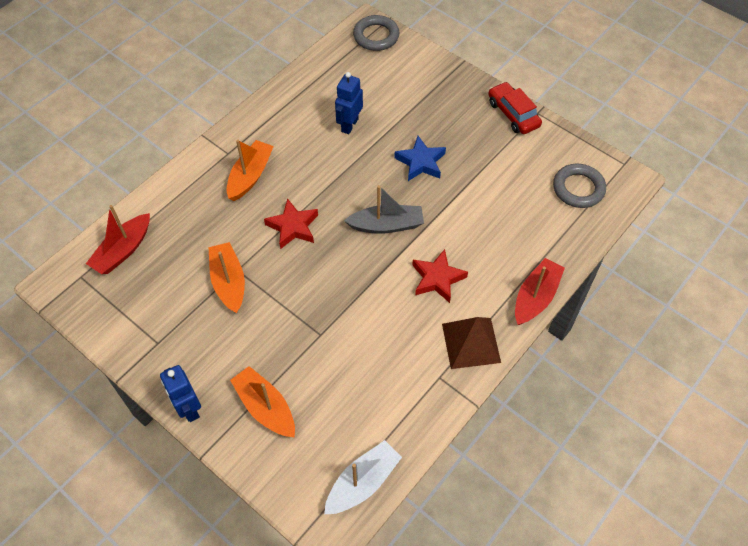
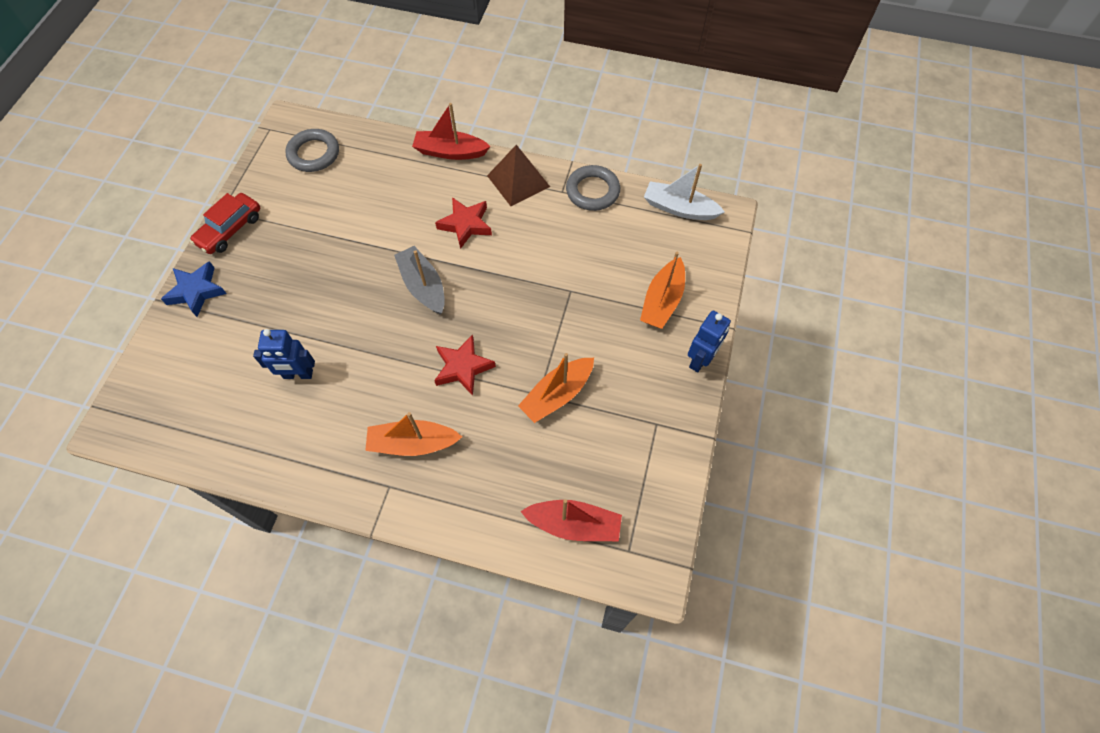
camera: 115 degrees left, 5 degrees up
grey ring [353,15,399,51] -> grey ring moved to [566,165,620,211]
blue star [394,136,446,181] -> blue star moved to [161,261,227,317]

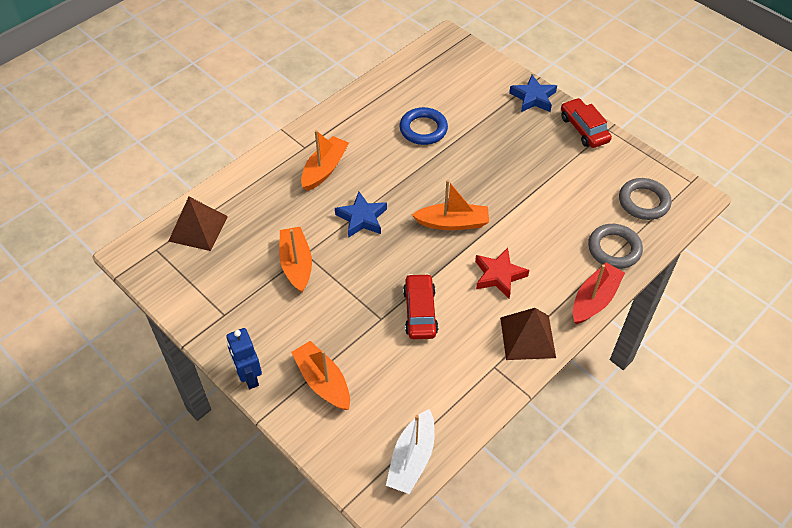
camera: 120 degrees right, 10 degrees down
blue robot [253,329,315,379] -> blue ring [399,107,448,145]
grey boat [394,246,445,314] -> orange boat [412,180,489,230]
red star [434,334,496,396] -> blue star [335,192,387,238]
red boat [520,499,622,541] -> brown pyramid [168,197,228,251]
grey ring [566,165,620,211] -> grey ring moved to [588,224,643,269]
white boat [644,164,725,220] -> white boat turned 150 degrees clockwise [386,409,435,494]
none -> red car [403,273,438,339]

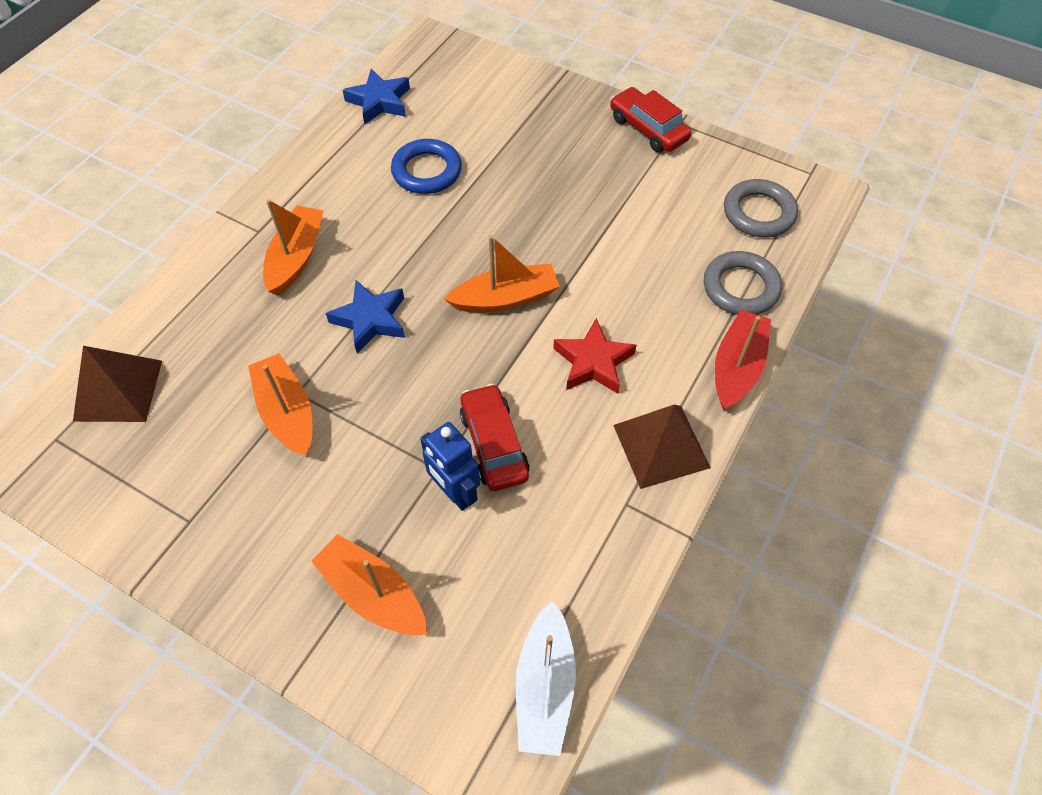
camera: 15 degrees left, 5 degrees up
blue robot [226,328,262,389] -> blue robot moved to [420,422,480,511]
blue star [509,75,557,112] -> blue star moved to [343,69,410,124]

